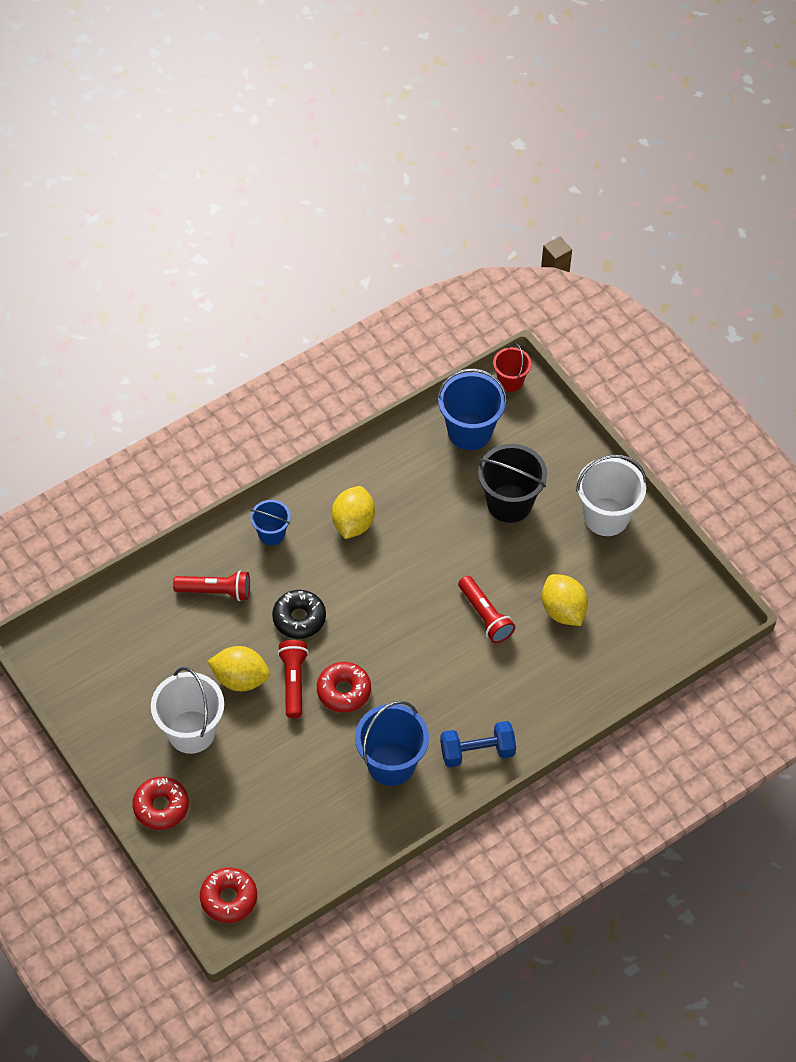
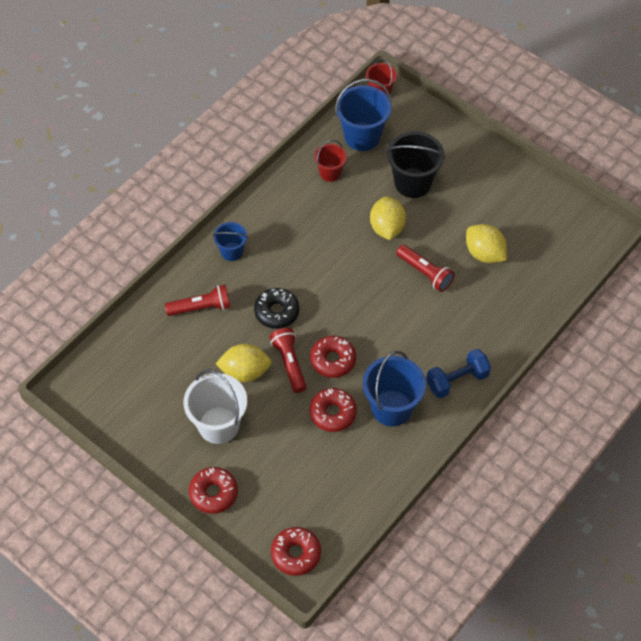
camera: 15 degrees left, 0 degrees up
yellow lemon [332,486,375,539] -> yellow lemon moved to [370,196,406,240]
white bucket [576,455,647,536] -> none
none -> red donut [309,388,357,432]
none -> red bucket [314,140,347,182]

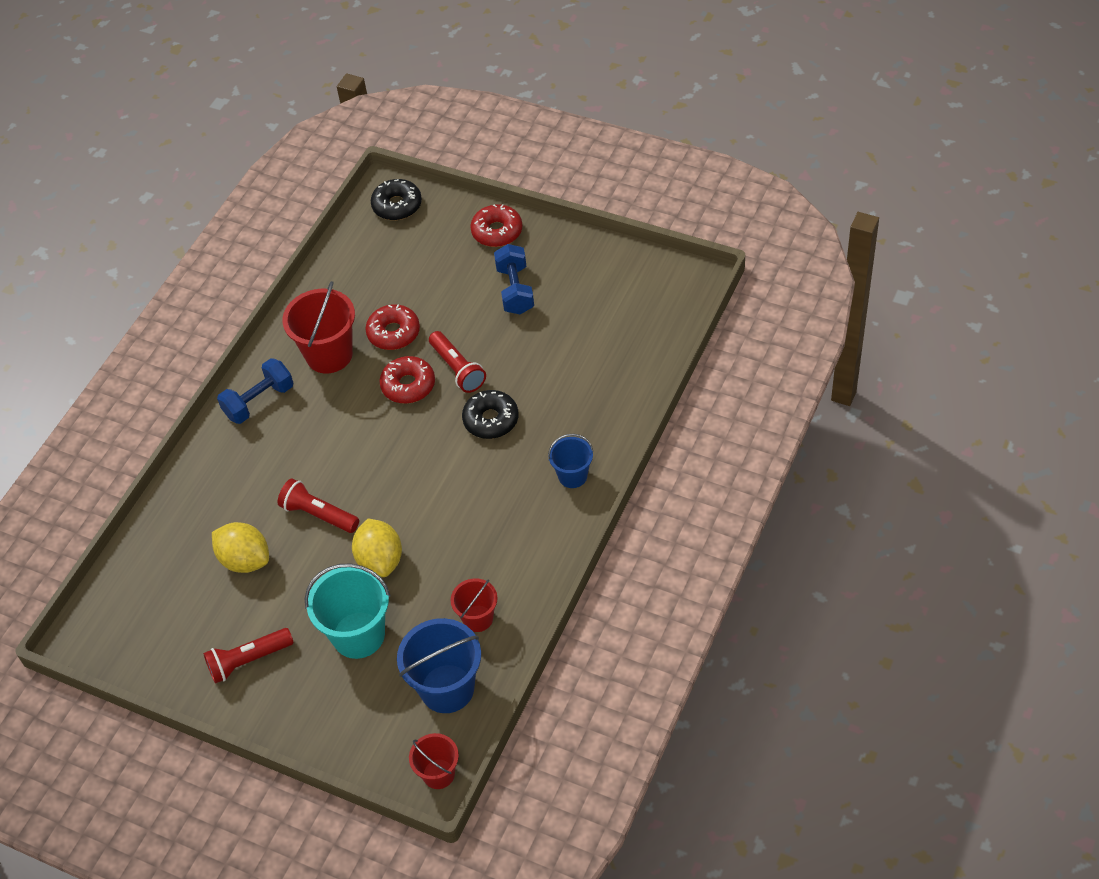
camera: 170 degrees right, 5 degrees down
red flashlight [165,285,230,316] -> red flashlight moved to [203,628,294,684]
white bucket [183,369,247,444] -> blue dumbbell [494,244,534,314]
yellow lemon [216,344,271,382] -> none
red donut [271,527,321,576] -> black donut [371,179,422,220]
blue bucket [363,351,426,426] -> red bucket [282,281,355,374]
black bucket [386,131,445,198] -> turquoise bucket [305,563,390,659]

